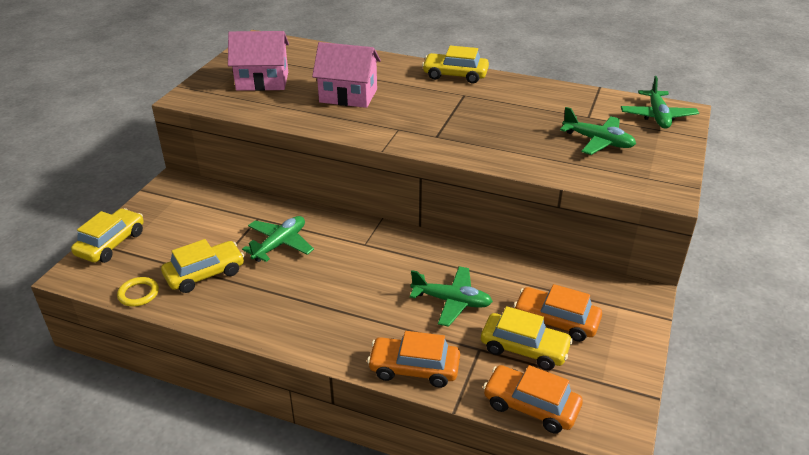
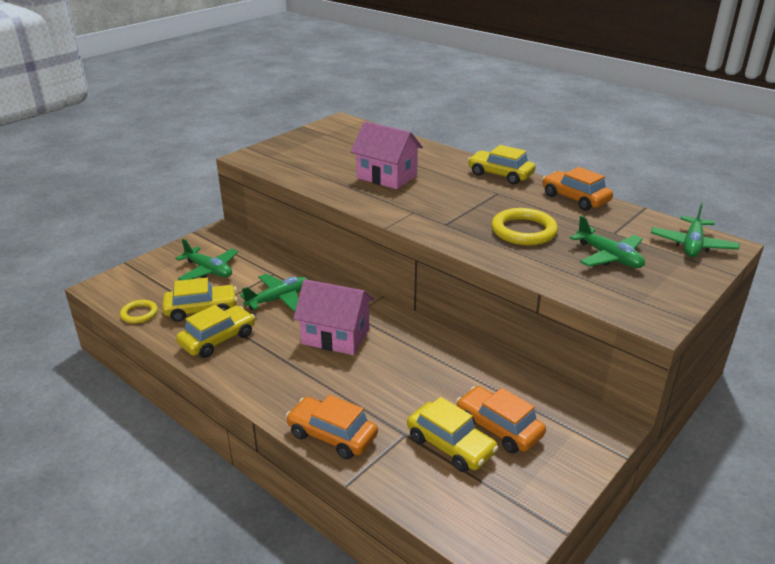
camera: 20 degrees right, 5 degrees down
yellow car [71,208,144,263] -> yellow car moved to [176,305,255,358]
pink house [228,31,289,91] -> pink house moved to [293,279,374,355]
green plane [410,266,493,327] -> green plane moved to [175,239,238,280]
orange car [483,365,583,433] -> orange car moved to [542,167,613,211]
none -> yellow ring [491,208,558,245]

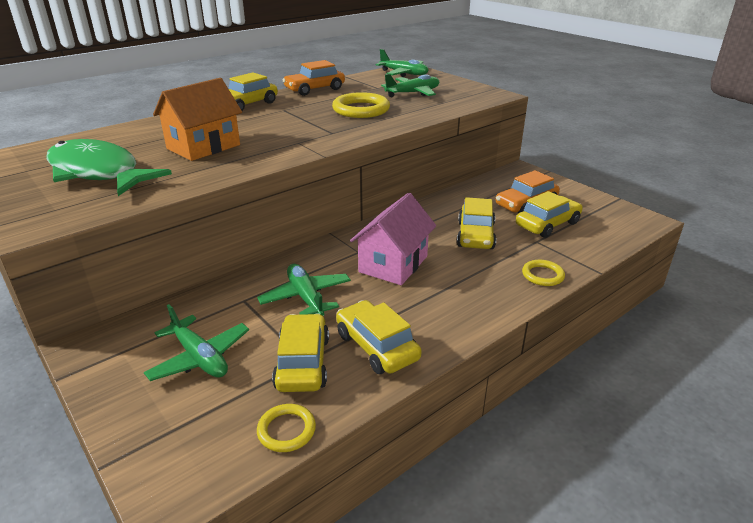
camera: 80 degrees left, 0 degrees up
green plane [175,239,238,280] -> green plane turned 90 degrees clockwise [144,304,249,381]
orange car [286,395,378,459] -> yellow ring [522,260,565,286]
pink house [351,121,423,189] -> orange house [153,78,242,161]
none -> green fish [46,139,172,196]
none -> yellow car [457,197,496,249]

